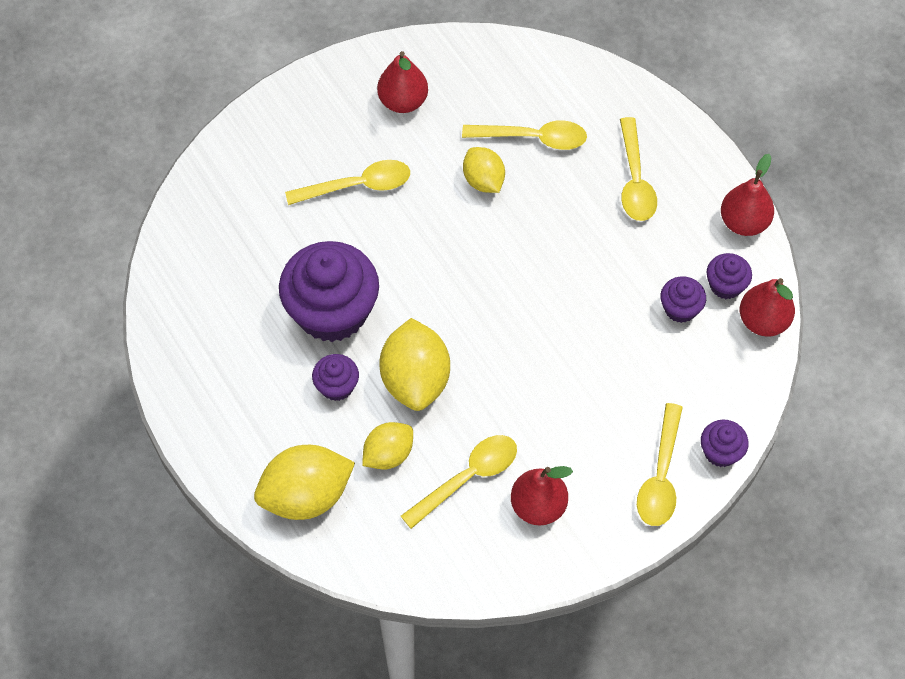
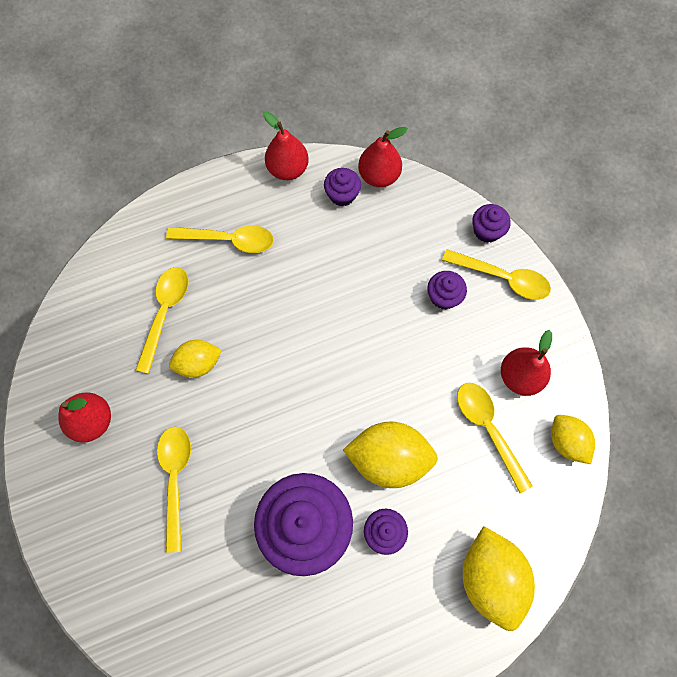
camera: 80 degrees left, 10 degrees up
yellow lemon [362,422,413,469] -> yellow lemon moved to [551,415,595,464]
purple cupcake [660,276,706,323] -> purple cupcake moved to [427,271,467,309]

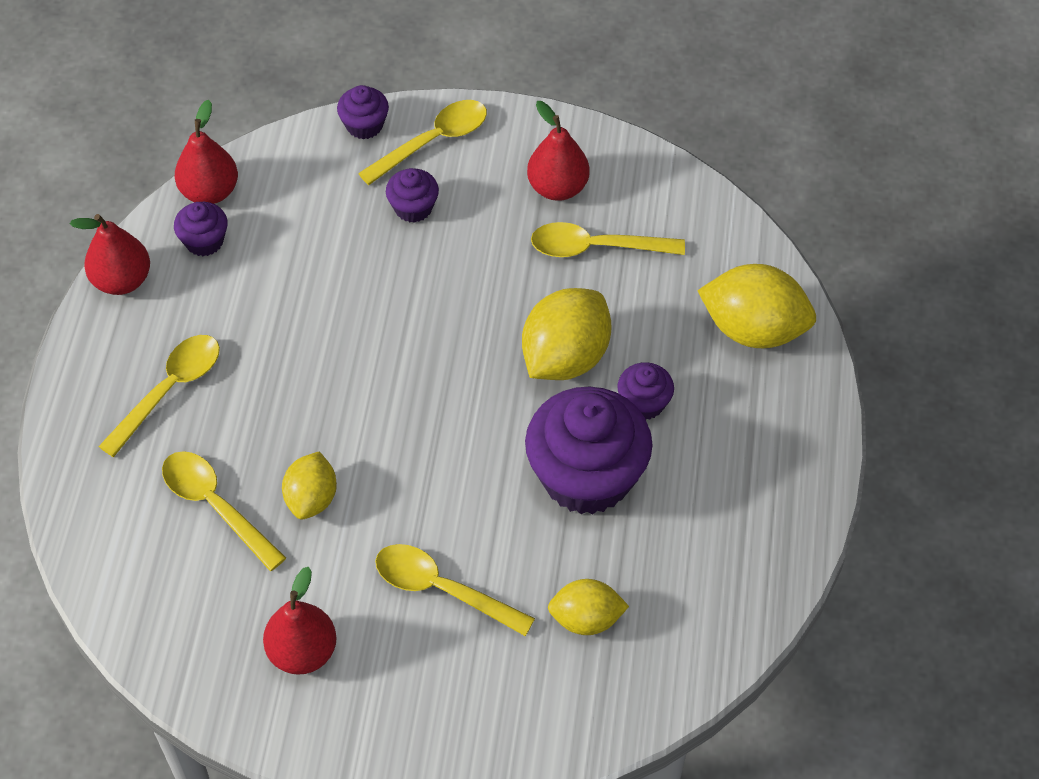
camera: 60 degrees left, 15 degrees down
yellow lemon [551,415,595,464] -> yellow lemon moved to [548,579,629,635]

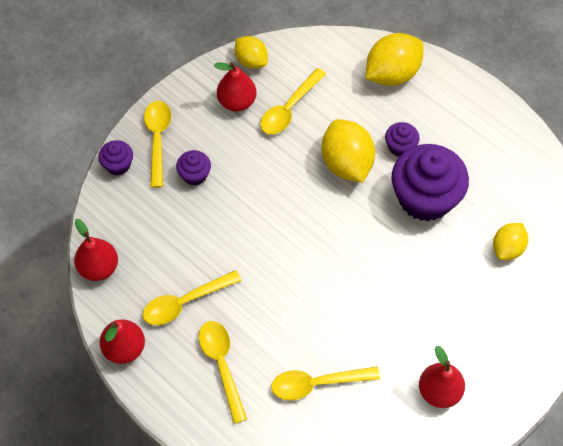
camera: 55 degrees left, 5 degrees up
purple cupcake [174,202,228,256] -> none
yellow lemon [282,452,337,519] -> yellow lemon moved to [235,36,268,69]
yellow spoon [375,544,535,636] -> yellow spoon moved to [143,270,242,325]

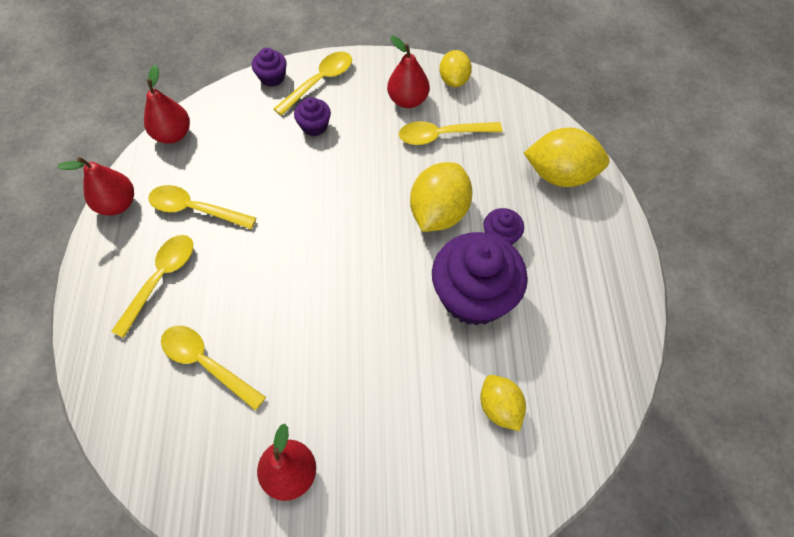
camera: 45 degrees right, 0 degrees up
yellow lemon [493,223,528,260] -> yellow lemon turned 75 degrees clockwise [480,375,526,431]

